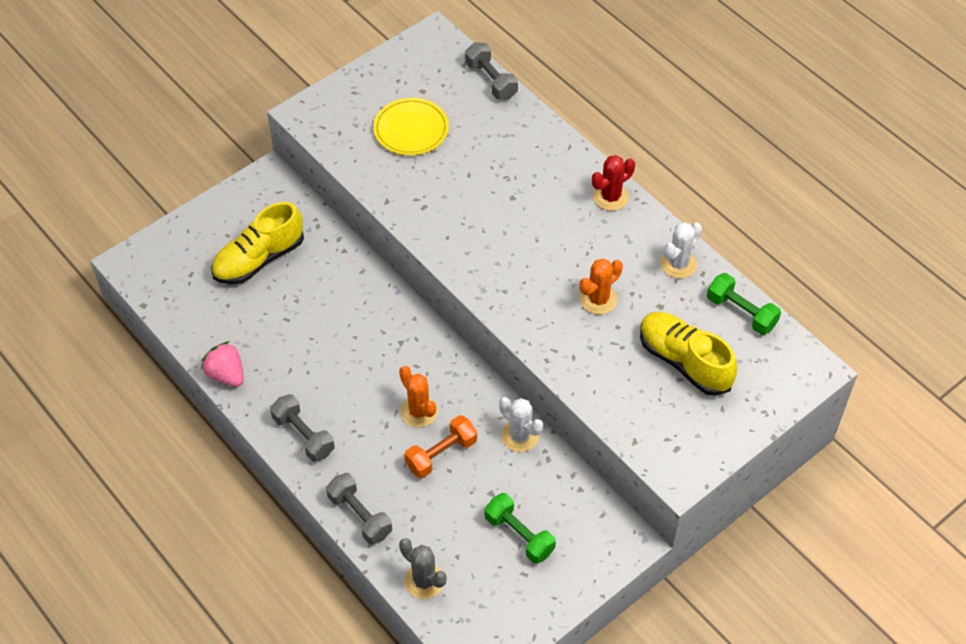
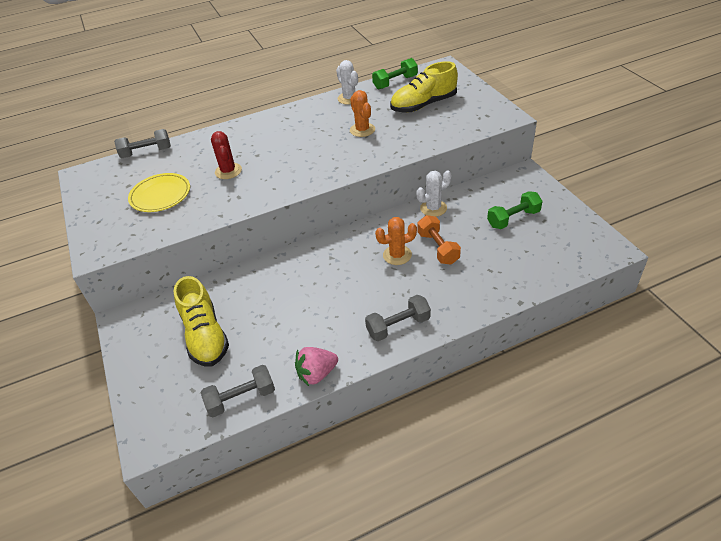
camera: 70 degrees left, 10 degrees down
grey dumbbell [326,473,392,545] -> grey dumbbell moved to [201,365,275,417]
grey cactus [399,538,447,599] -> none
red cactus [592,155,635,211] -> red cactus moved to [211,131,242,179]

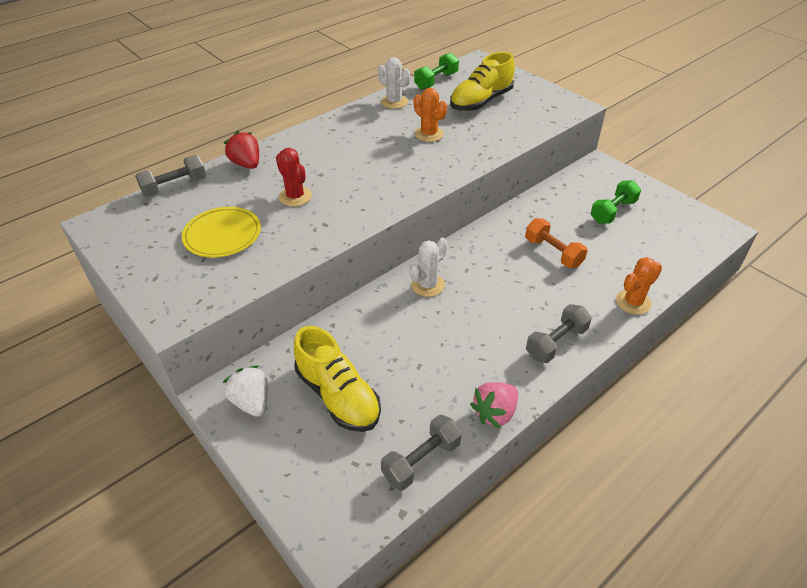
camera: 20 degrees left, 0 degrees up
orange cactus [375,217,417,265] -> orange cactus moved to [616,257,662,315]
white cactus [417,170,451,217] -> white cactus moved to [410,238,448,297]
none -> white strawberry [222,365,268,417]
none -> red strawberry [224,131,259,169]

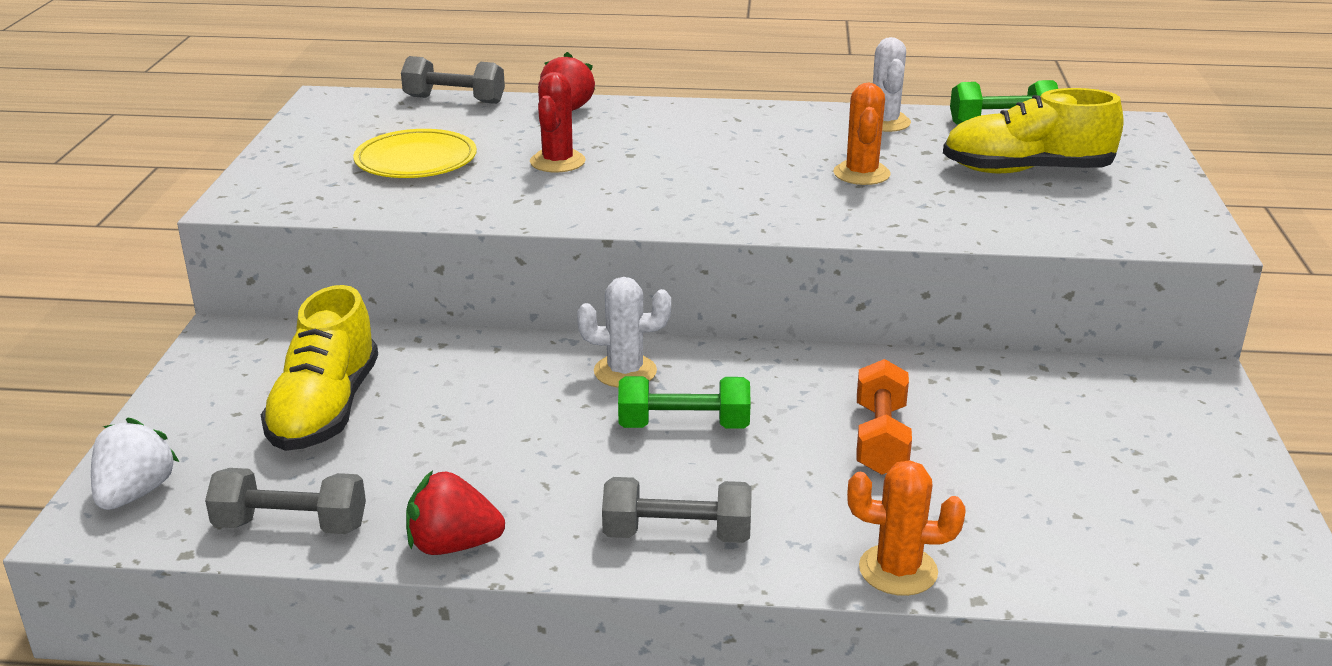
camera: 45 degrees right, 15 degrees down
white strawberry [222,365,268,417] -> white strawberry moved to [91,418,179,510]
pink strawberry [470,382,518,428] -> red strawberry [406,470,505,555]
green dumbbell [591,180,641,224] -> green dumbbell moved to [618,376,751,429]

